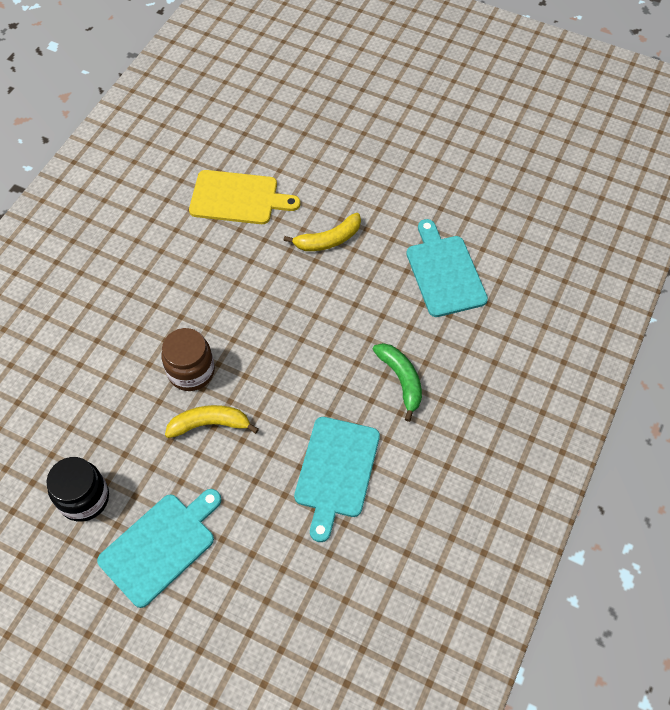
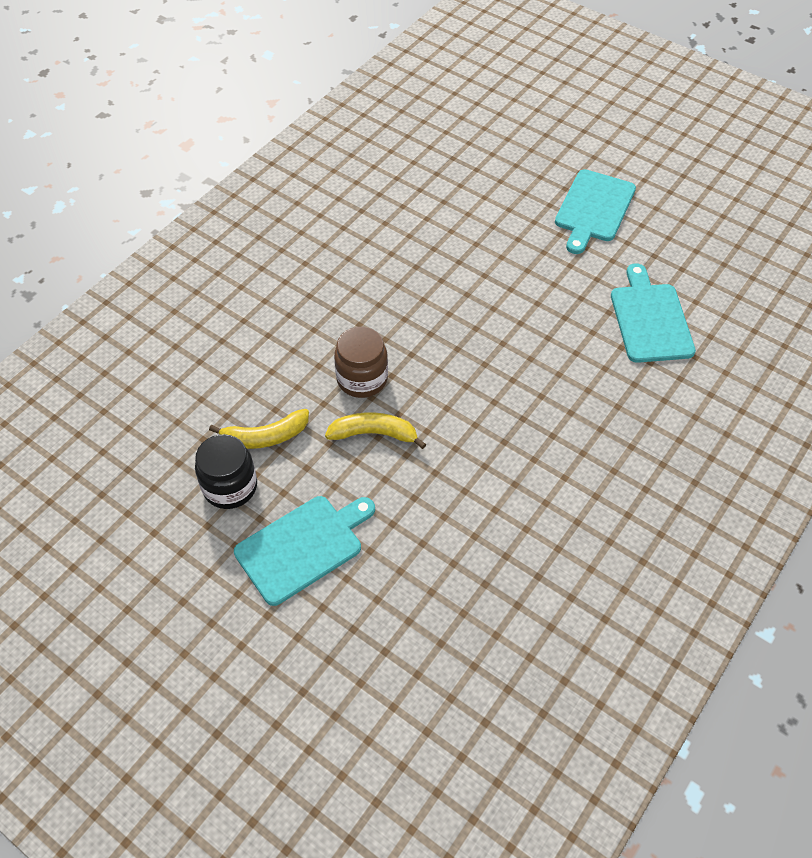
camera: 10 degrees right, 5 degrees down
yellow cutting board [189,170,300,224] -> none
yellow banana [283,213,361,251] -> yellow banana moved to [209,409,309,449]
turquoise cutting board [294,417,380,542] -> turquoise cutting board moved to [555,169,636,254]
green banana [372,343,422,422] -> none

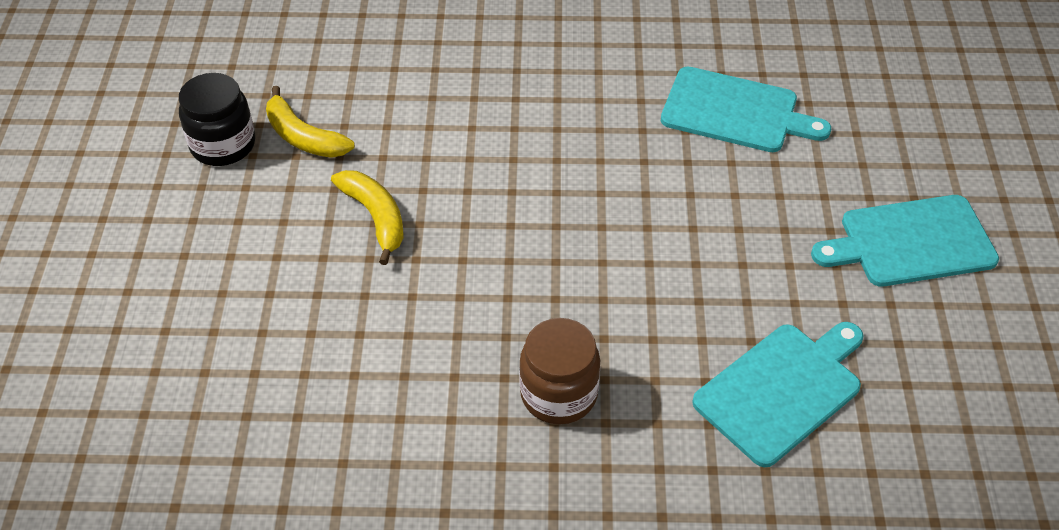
camera: 55 degrees right, 5 degrees down
turquoise cutting board [234,496,375,606] -> turquoise cutting board moved to [661,67,831,152]
brown jar [334,327,388,398] -> brown jar moved to [519,318,600,424]

